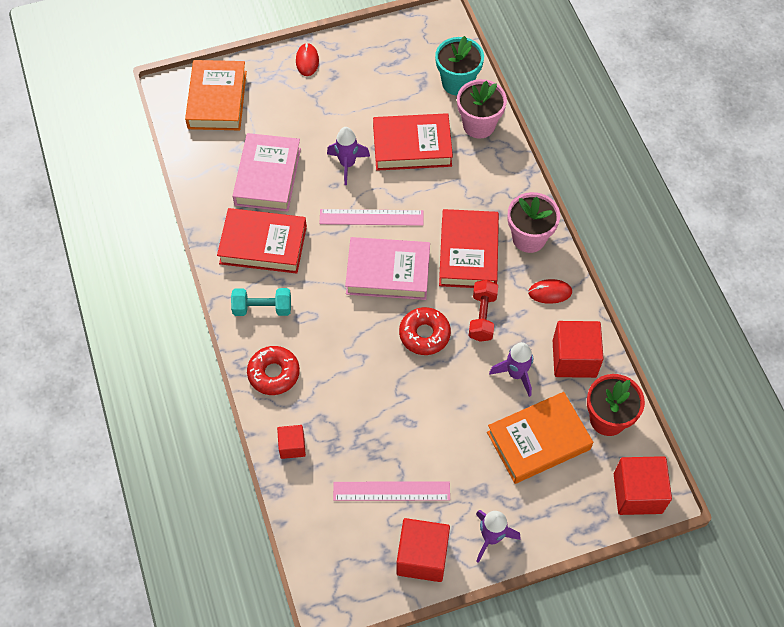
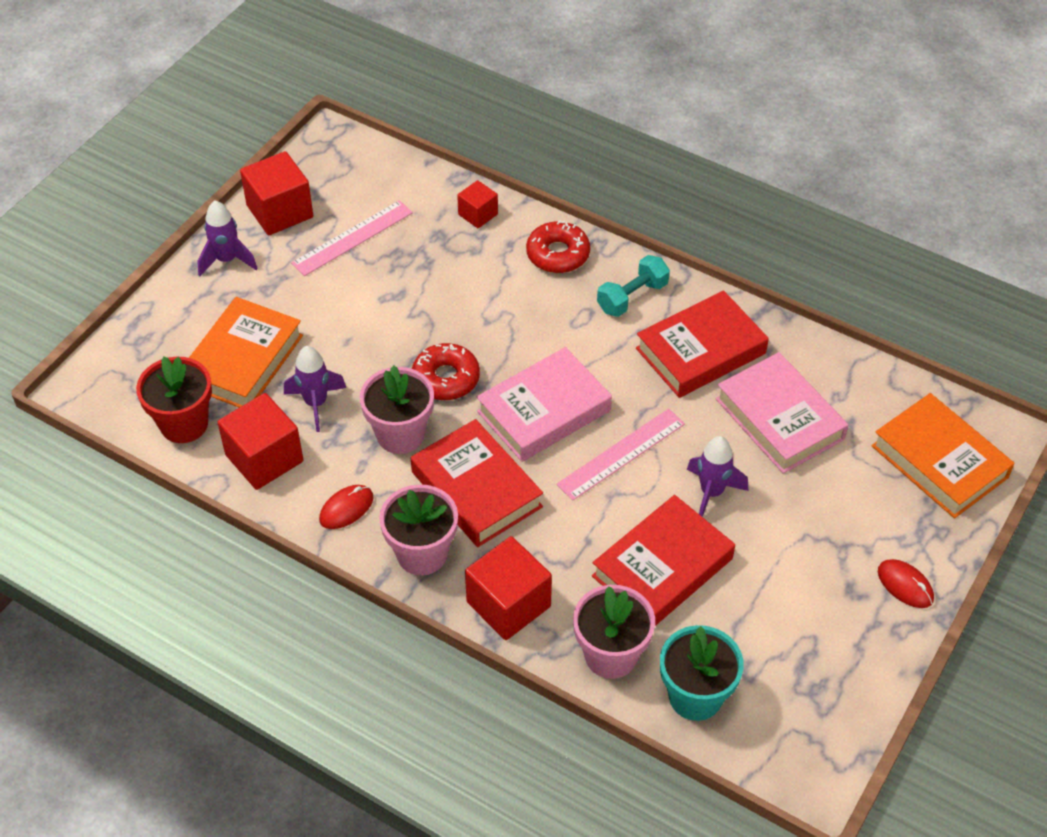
camera: 140 degrees right, 10 degrees down
red dumbbell [469,280,498,342] -> pink flower pot [360,365,434,454]
red cube [614,456,672,515] -> red cube moved to [465,536,552,640]

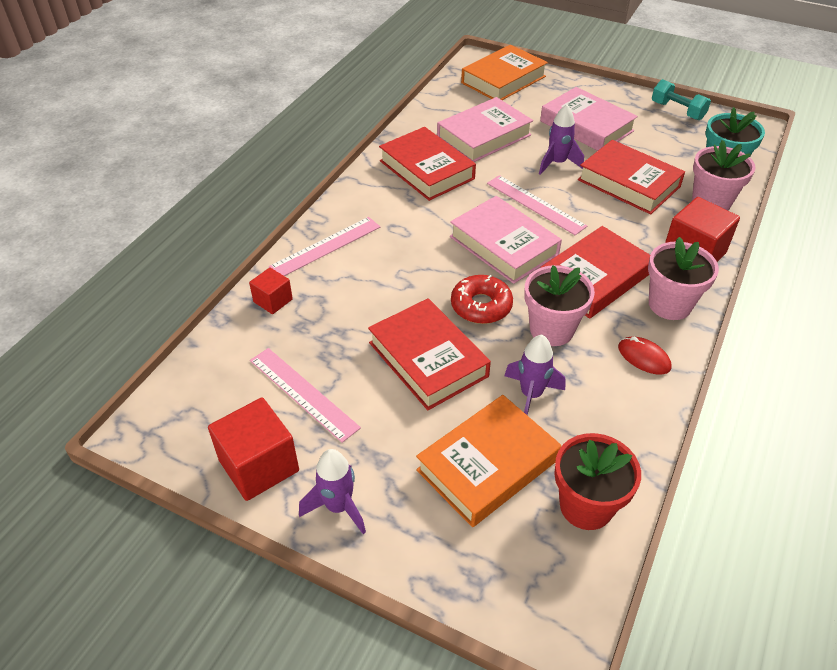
camera: 95 degrees left, 5 degrees down
orange book [189,297,303,408] -> orange book turned 60 degrees counterclockwise [416,395,561,527]
red cube [217,393,303,490] -> none
red donut [526,220,590,273] -> pink ruler [269,217,380,276]
turquoise dumbbell [597,255,670,317] -> turquoise dumbbell moved to [652,79,711,120]
red mouse [878,559,934,608] -> none
none -> red book [368,298,491,410]
none -> pink book [540,87,638,151]

